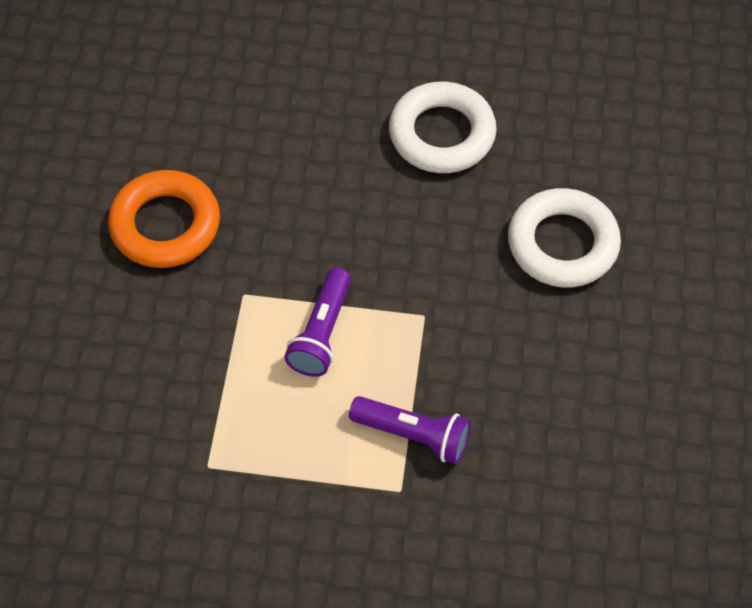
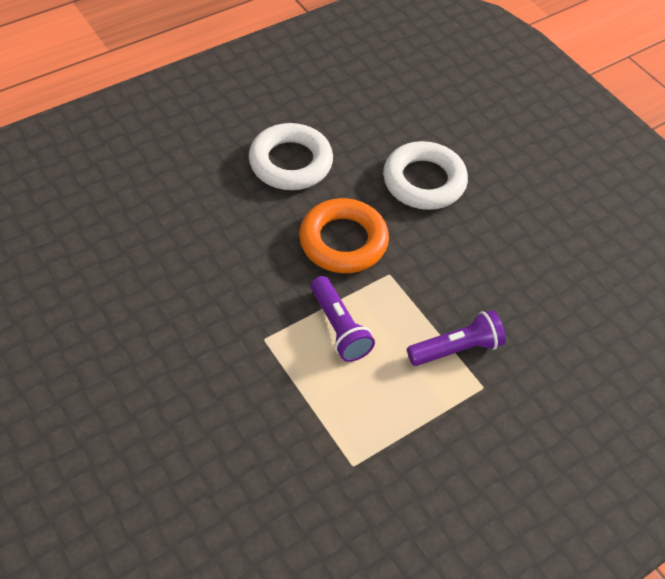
camera: 45 degrees left, 5 degrees down
orange ring [108,170,220,268] -> orange ring moved to [299,198,389,273]

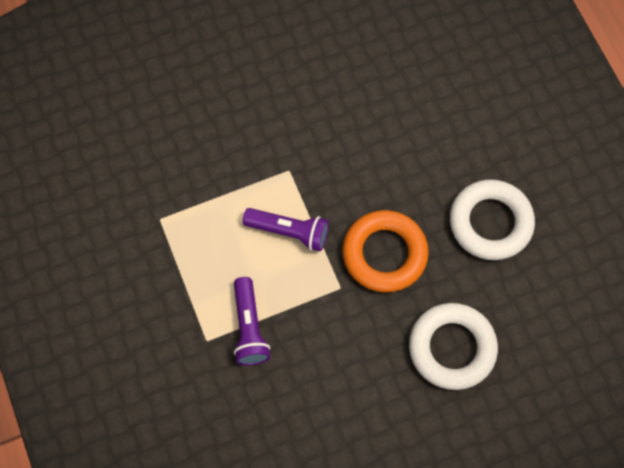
camera: 105 degrees right, 15 degrees up
purple flashlight [311,276,375,362] -> purple flashlight turned 150 degrees counterclockwise [243,208,329,252]

